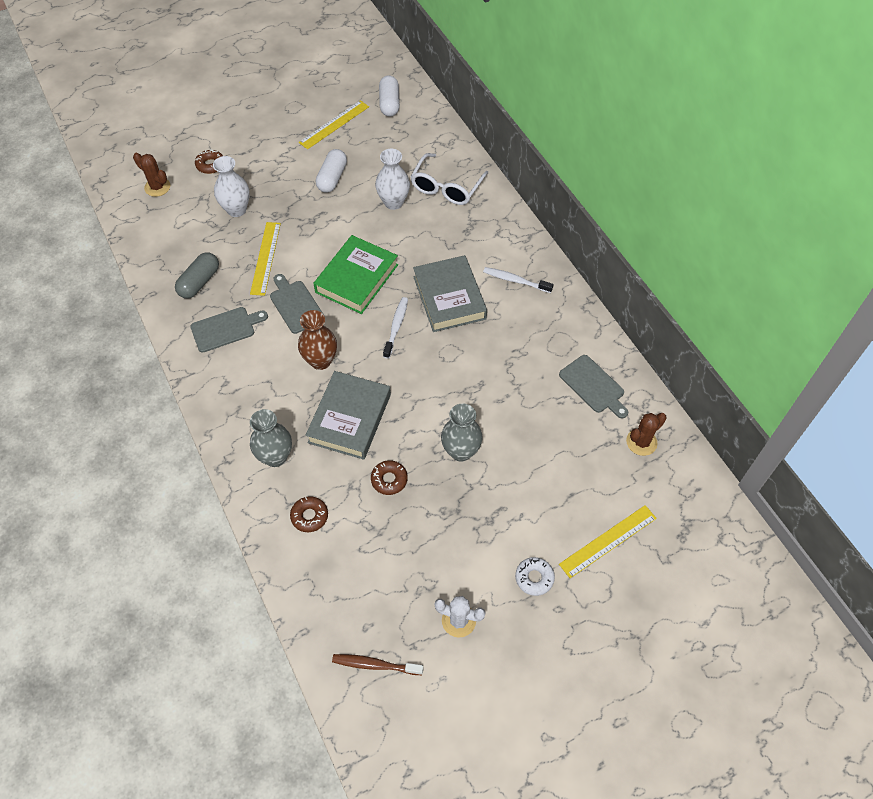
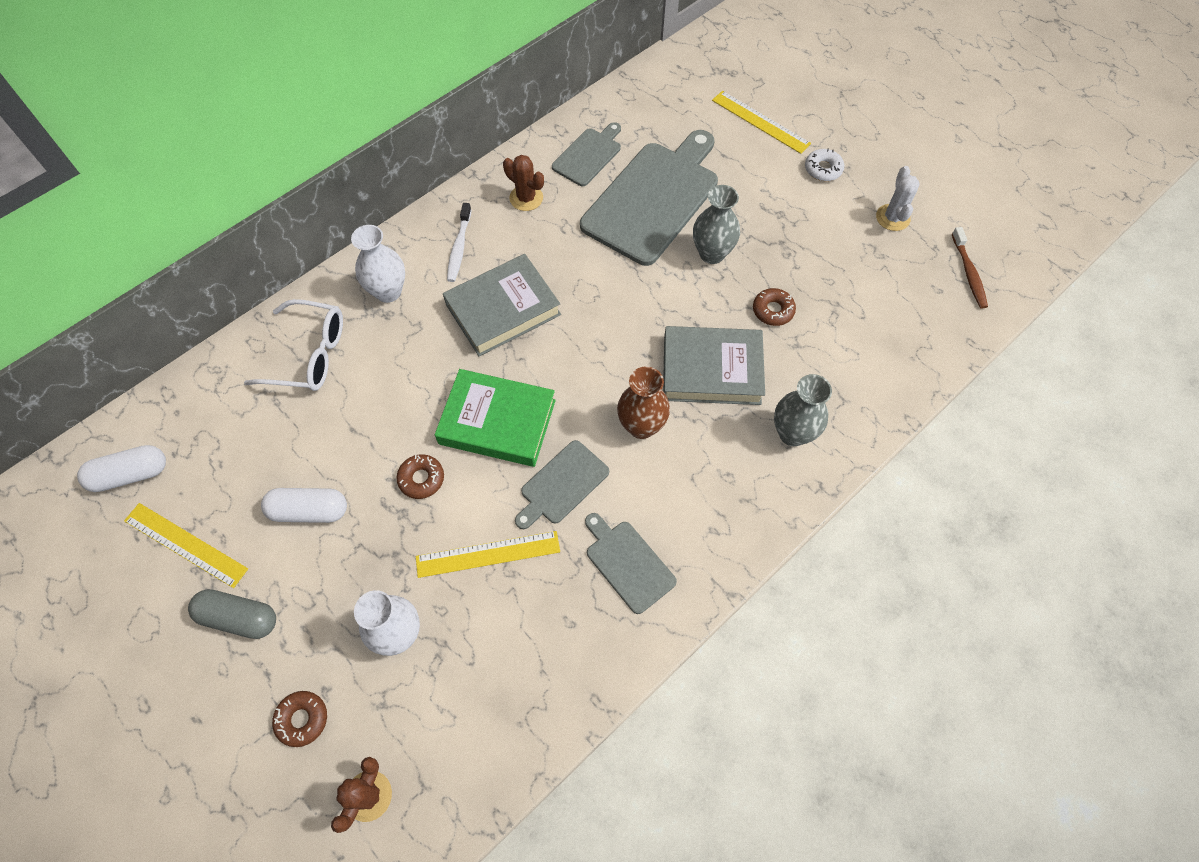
camera: 105 degrees left, 5 degrees up
grey capsule [175,252,219,299] -> grey capsule moved to [188,589,276,639]
brown donut [290,496,328,532] -> brown donut moved to [396,454,444,499]
white vase [375,149,410,210] -> white vase moved to [351,225,405,303]
white toothbrush [383,297,408,359] -> none
brown cactus [626,413,667,456] -> brown cactus moved to [503,155,544,211]
none -> grey cutting board [580,130,718,266]

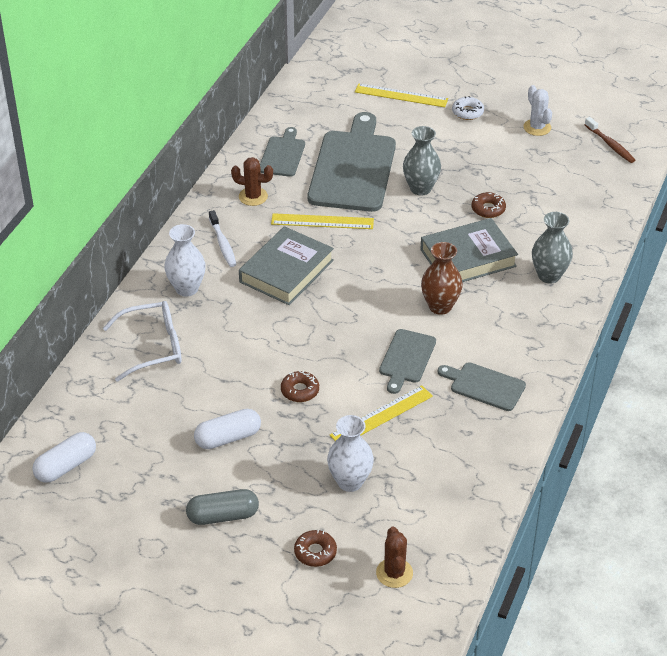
camera: 25 degrees left, 20 degrees down
yellow ruler [124,503,248,588] -> yellow ruler moved to [271,213,374,229]
green book [435,369,556,467] -> none

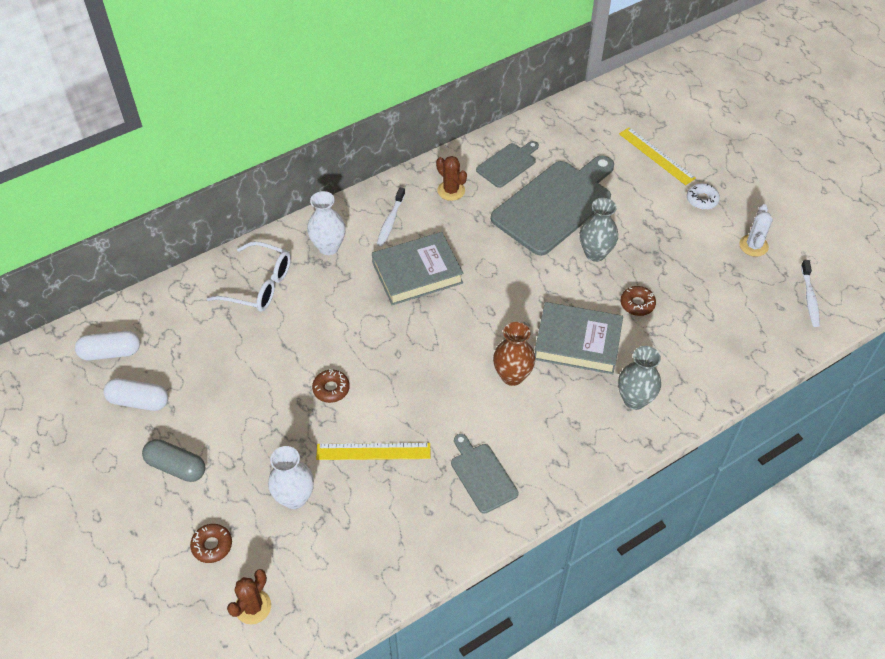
camera: 35 degrees right, 10 degrees up
white capsule [194,409,261,449] -> white capsule moved to [104,378,168,411]
yellow ruler [271,213,374,229] -> none
grey cutting board [379,329,436,394] -> none
brown toothbrush [585,117,635,163] -> white toothbrush [801,260,820,327]

